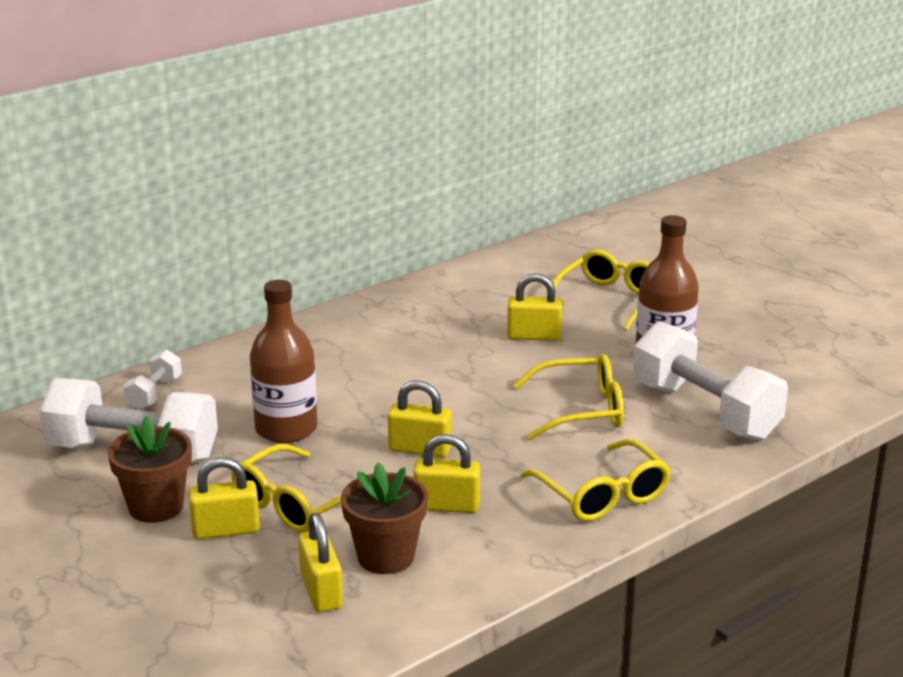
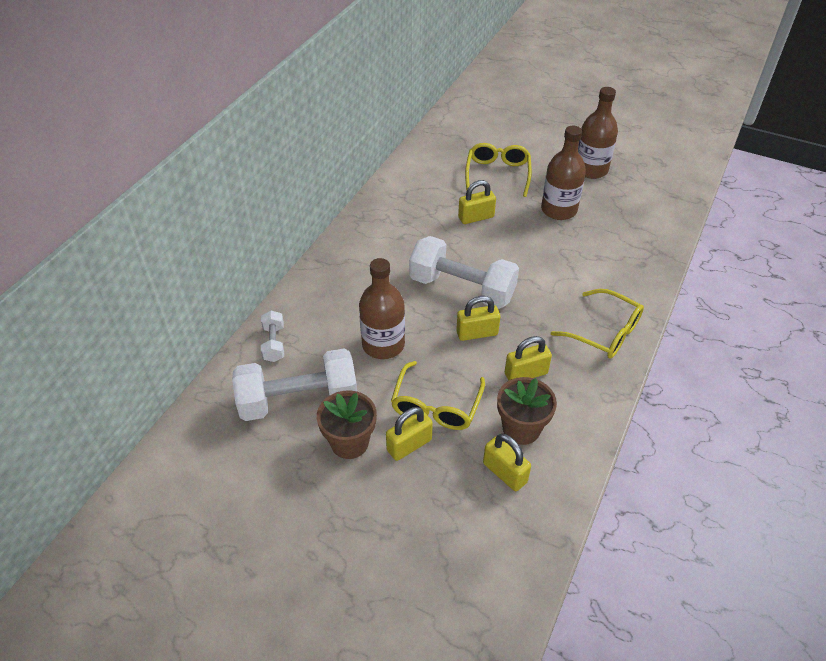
camera: 25 degrees left, 20 degrees up
yellow glasses [513,354,624,440] -> none
white dumbbell [633,321,788,440] -> white dumbbell moved to [409,236,519,309]
none -> brown bottle [578,87,618,179]

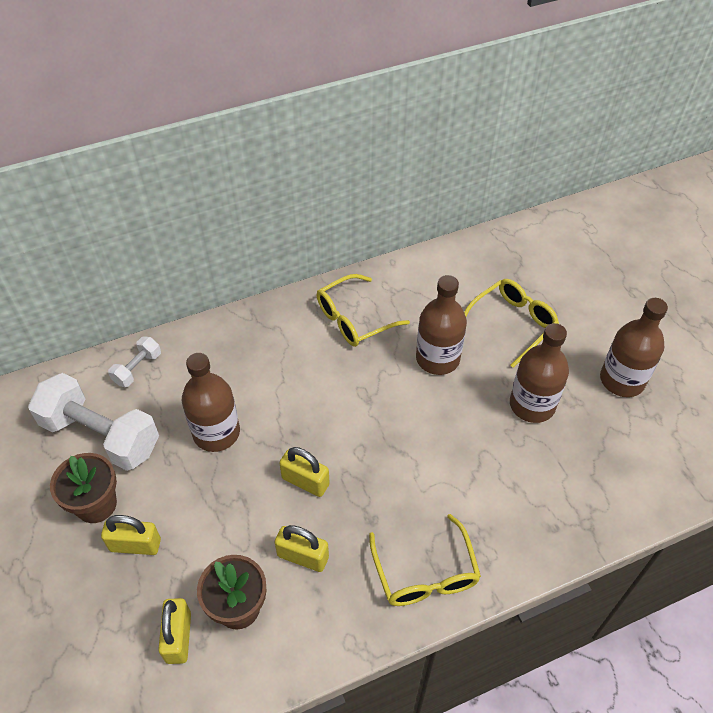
camera: 40 degrees right, 5 degrees up
yellow glasses [391,361,485,430] -> yellow glasses moved to [317,274,410,347]
white dumbbell [409,236,519,309] -> none
yellow padlock [458,180,496,224] -> brown bottle [416,275,467,375]

